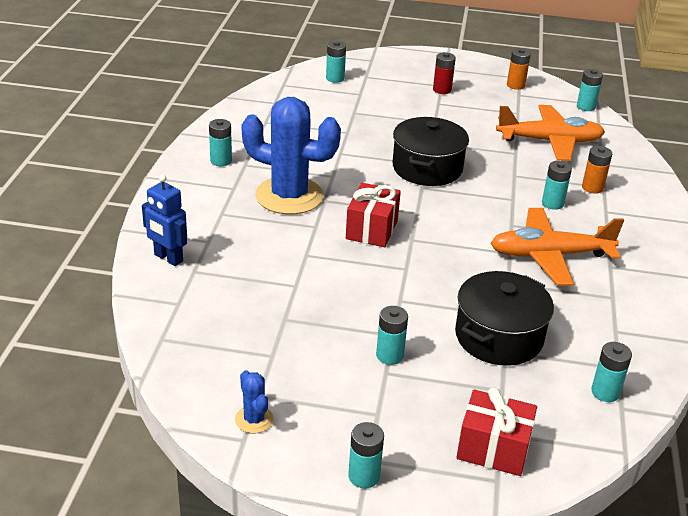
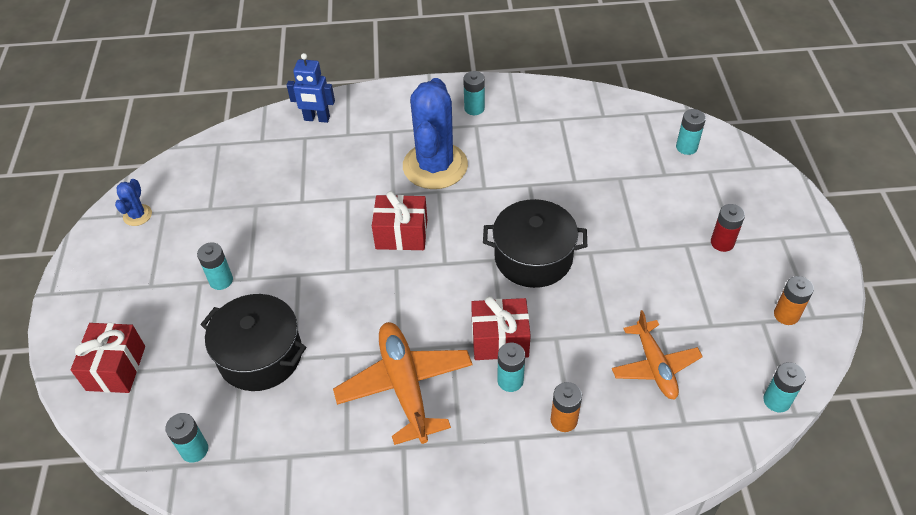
camera: 80 degrees right, 15 degrees up
blue robot [142,175,187,266] -> blue robot turned 105 degrees counterclockwise [287,53,335,123]
blue cactus [235,370,274,433] -> blue cactus turned 45 degrees counterclockwise [115,179,152,226]
turquoise battery [348,422,384,488] -> none
orange plane [496,105,605,161] -> orange plane [612,310,703,399], size x0.66
none -> red gift [471,296,531,360]

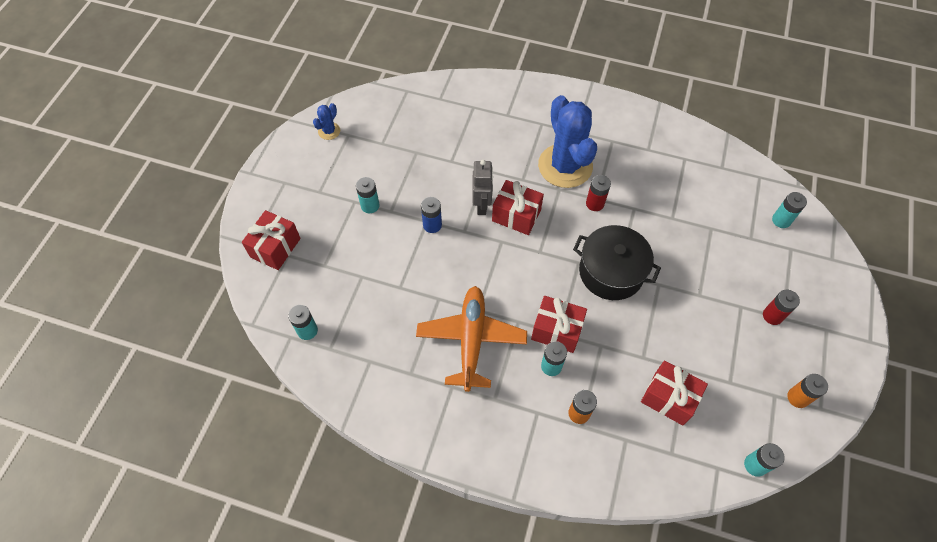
camera: 20 degrees right, 10 degrees up
black pot [200,294,306,391] -> none
blue robot [287,53,335,123] -> none
blue cactus [403,78,468,189] -> blue cactus turned 45 degrees counterclockwise [538,95,597,188]
turquoise battery [463,71,485,115] -> none
orange plane [612,310,703,399] -> red gift [641,360,708,425]
none -> blue battery [421,197,442,233]
none -> grey robot [472,160,493,215]
none -> red battery [586,175,611,211]

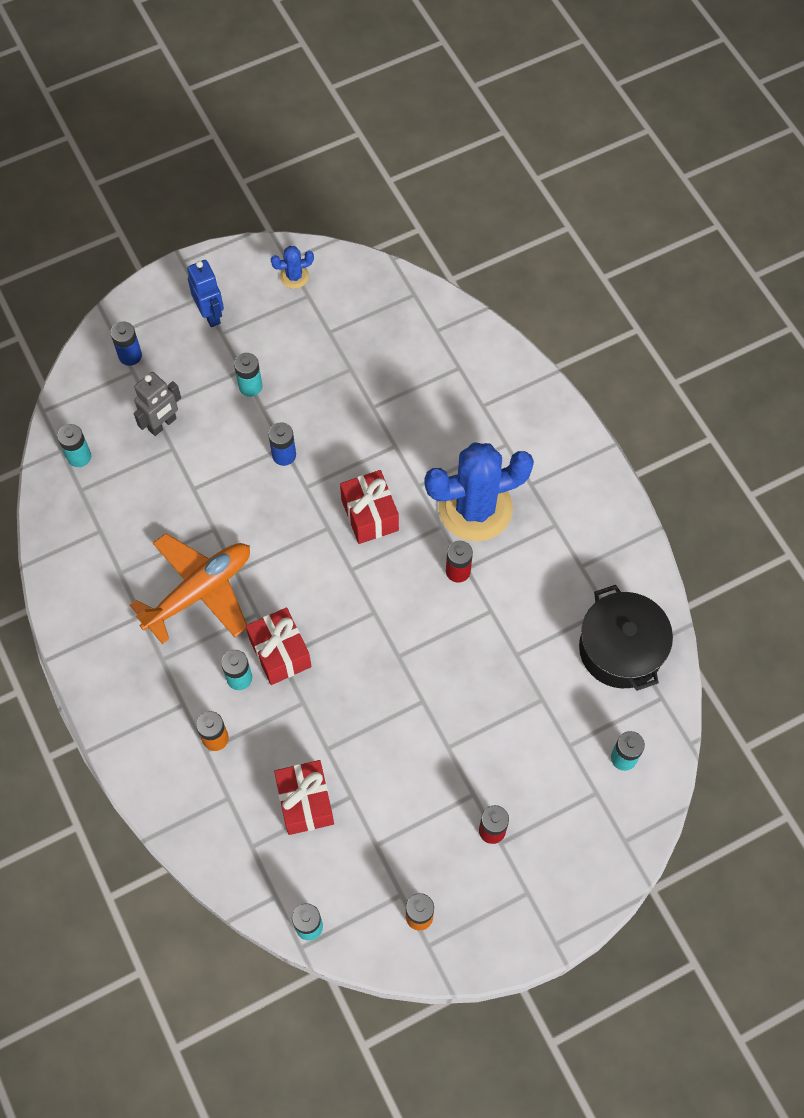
camera: 45 degrees right, 5 degrees up
red gift [242,210,301,270] -> blue battery [110,321,142,366]
grey robot [472,160,493,215] -> grey robot moved to [134,372,181,436]
blue cactus [538,95,597,188] -> blue cactus turned 45 degrees clockwise [424,442,534,541]
black pot [573,225,661,300] -> black pot moved to [579,585,673,691]
none -> blue robot [187,260,224,327]

